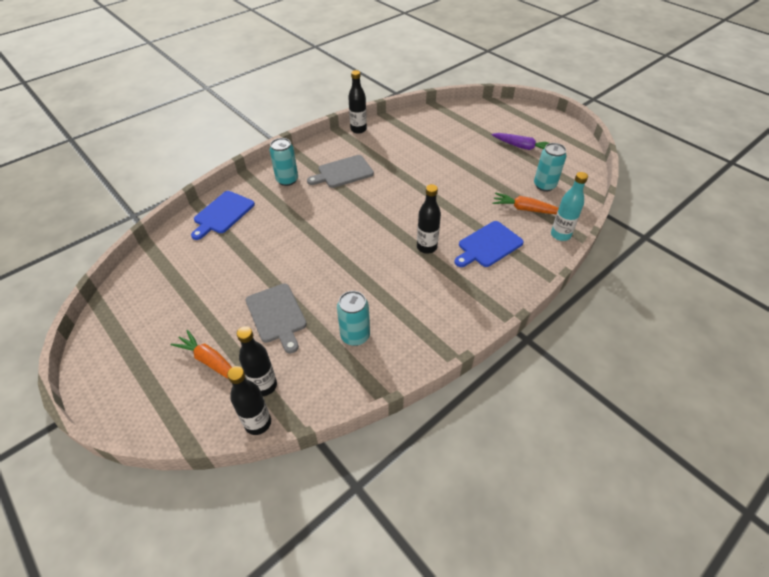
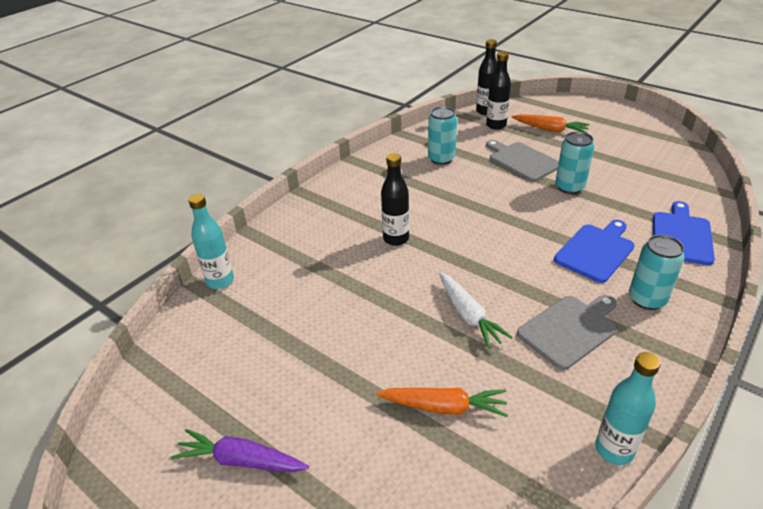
camera: 170 degrees right, 10 degrees down
black bottle [348,70,367,134] -> turquoise bottle [595,352,660,465]
blue cutting board [454,221,524,267] -> blue cutting board moved to [554,220,635,283]
orange carrot [493,193,559,214] -> orange carrot moved to [376,388,508,417]
turquoise can [534,143,567,191] -> turquoise can moved to [555,132,594,194]
none -> white carrot [439,272,513,349]

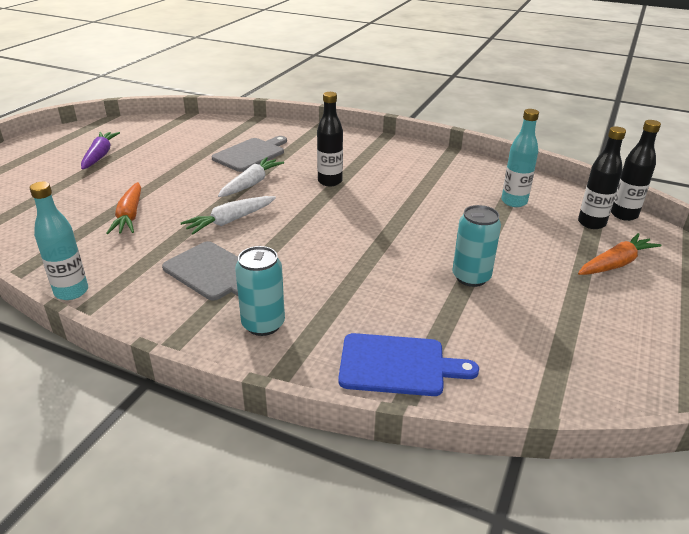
camera: 75 degrees right, 5 degrees down
turquoise bottle [188,194,234,289] -> turquoise bottle moved to [502,109,539,207]
turquoise can [428,106,457,165] -> none
grey cutting board [486,140,559,182] -> grey cutting board moved to [211,136,287,172]
orange carrot [511,114,590,133] -> orange carrot turned 135 degrees counterclockwise [578,233,662,275]
blue cutting board [554,220,635,283] -> none
none -> white carrot [218,157,284,197]

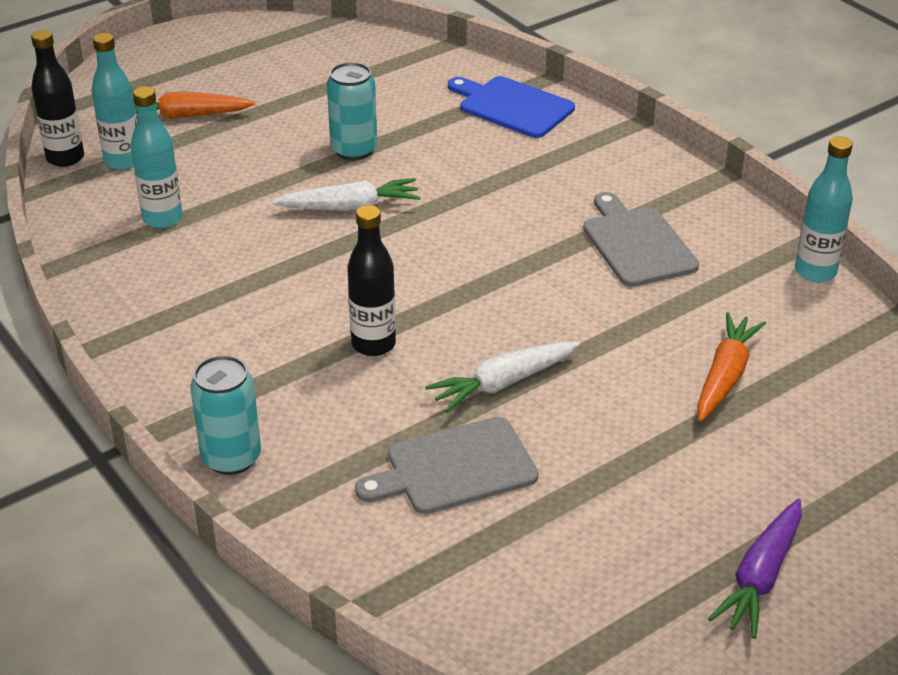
camera: 150 degrees left, 5 degrees up
white carrot [180,196,276,234] -> white carrot moved to [272,178,421,211]
turquoise can [235,246,285,336] -> turquoise can moved to [190,355,261,475]
black bottle [578,127,626,229] -> turquoise bottle [92,33,137,170]

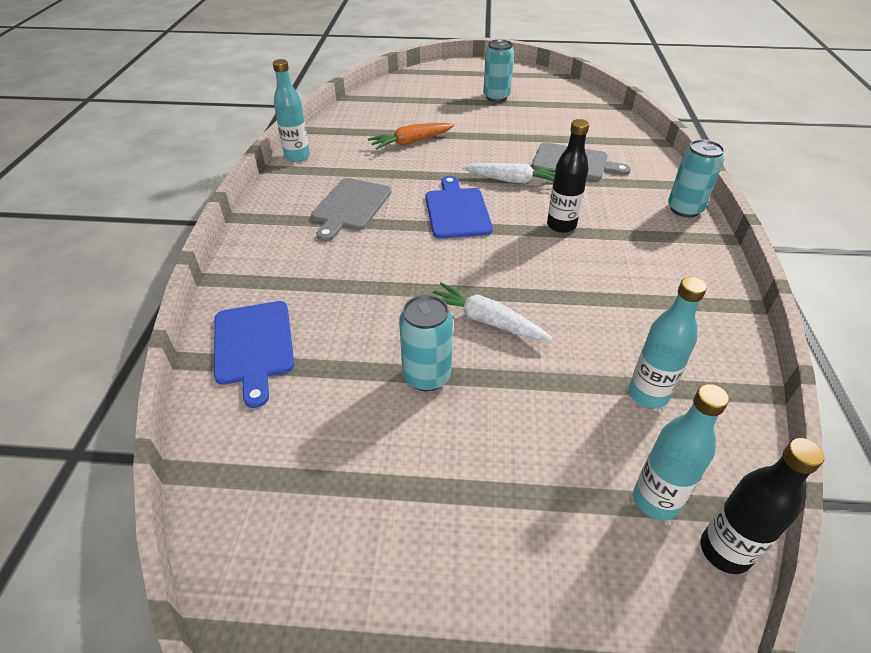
camera: 140 degrees left, 5 degrees up
orange carrot [133,91,256,119] -> none
purple carrot [708,499,802,639] -> turquoise can [483,39,514,102]
none -> blue cutting board [425,176,493,239]

